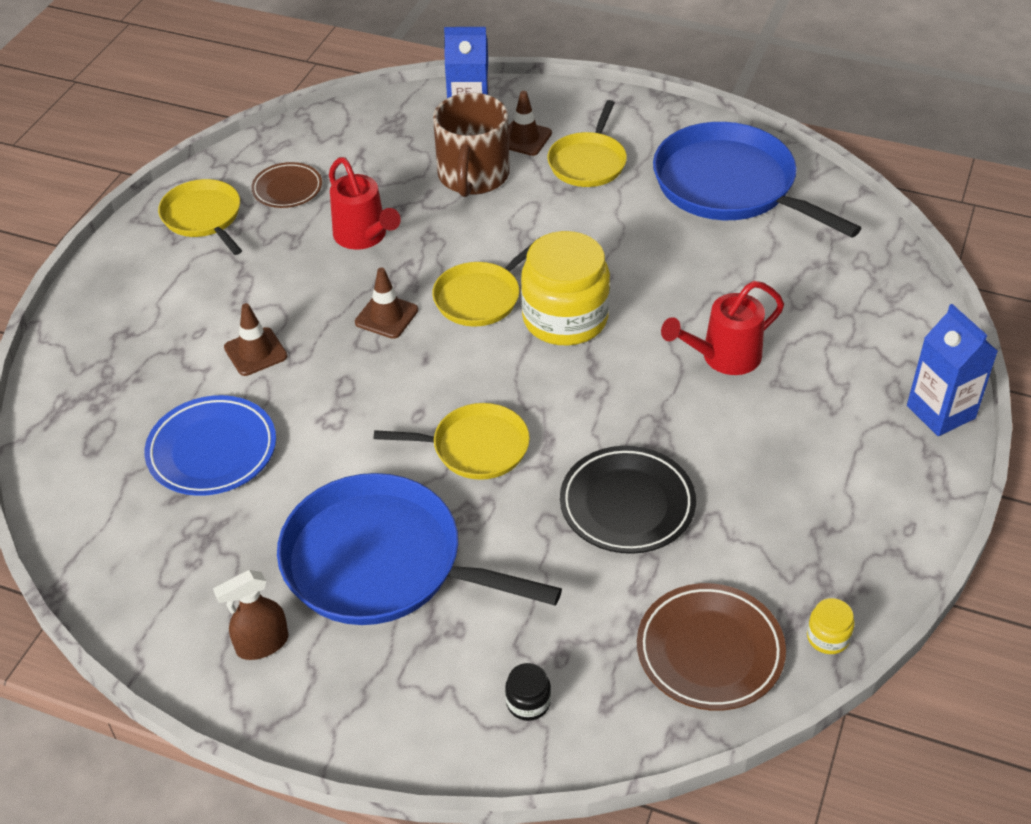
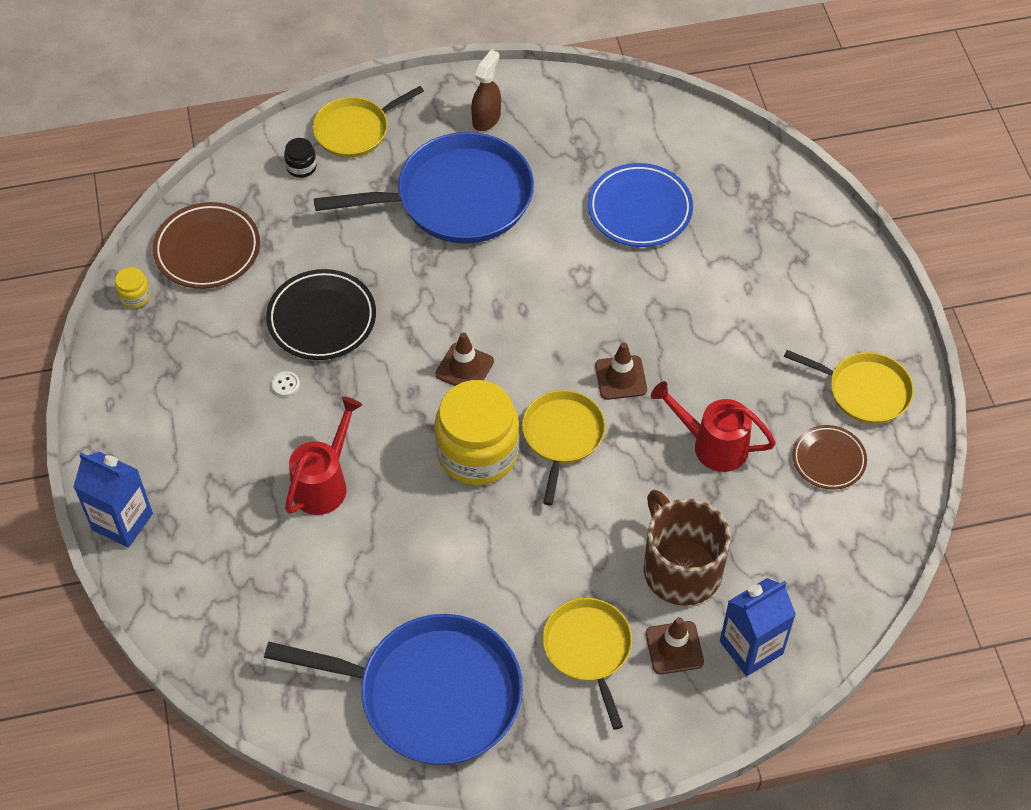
camera: 145 degrees right, 10 degrees up
brown traffic cone [224,303,287,376] -> brown traffic cone moved to [436,332,494,386]
yellow pan [374,403,530,480] -> yellow pan moved to [313,86,424,158]
none -> white button [271,371,300,397]

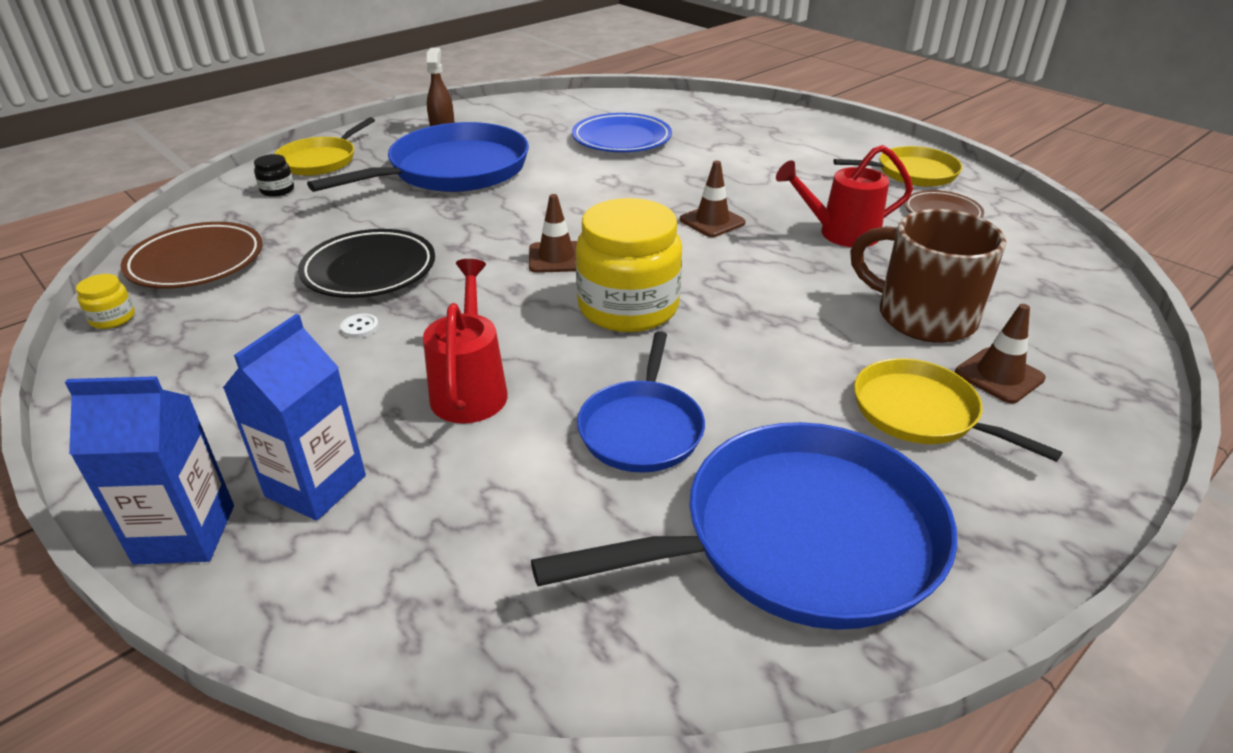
camera: 30 degrees left, 20 degrees down
yellow pan [522,390,606,505] -> none
blue carton [720,578,796,676] -> blue carton moved to [223,314,366,521]
none -> blue pan [577,331,705,473]

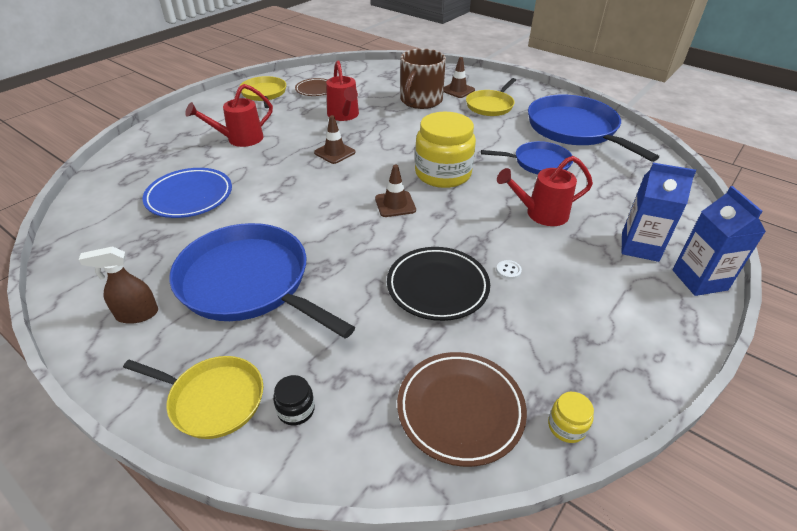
camera: 100 degrees left, 5 degrees up
none -> red watering can [185,84,273,147]

